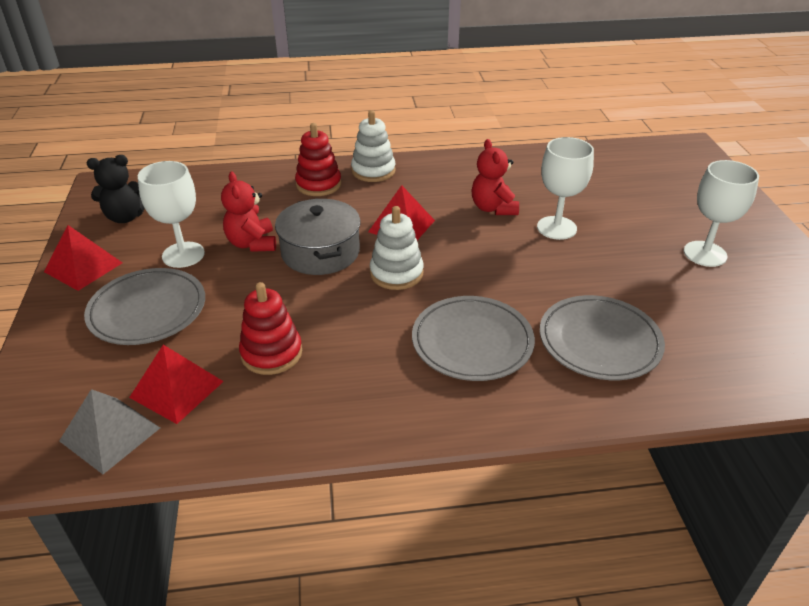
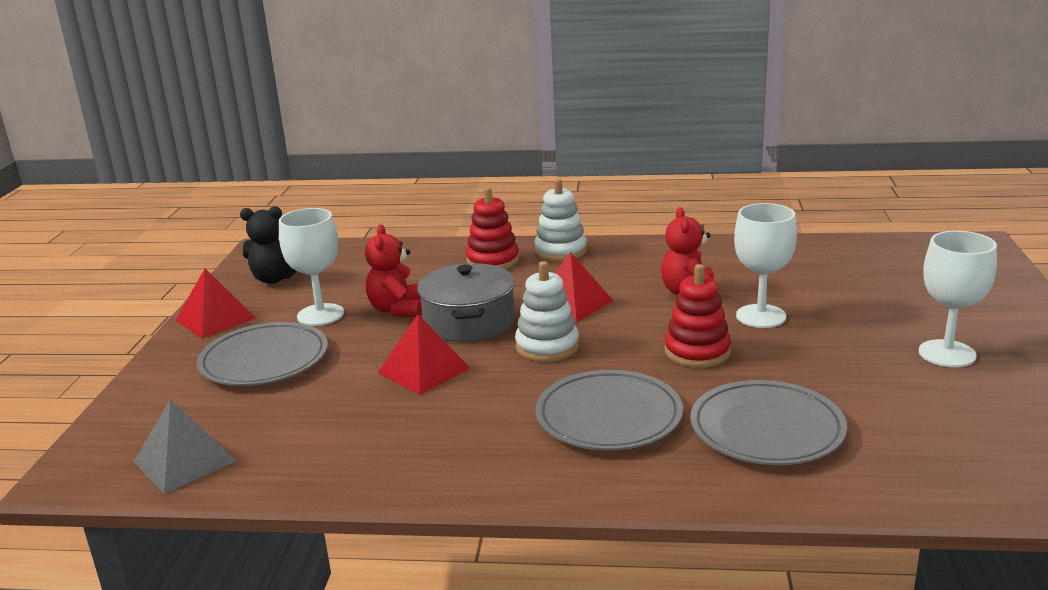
camera: 15 degrees right, 15 degrees down
red pyramid [129,345,224,424] -> red pyramid moved to [378,314,470,395]
red stacking toy [239,282,302,375] -> red stacking toy moved to [664,264,731,368]

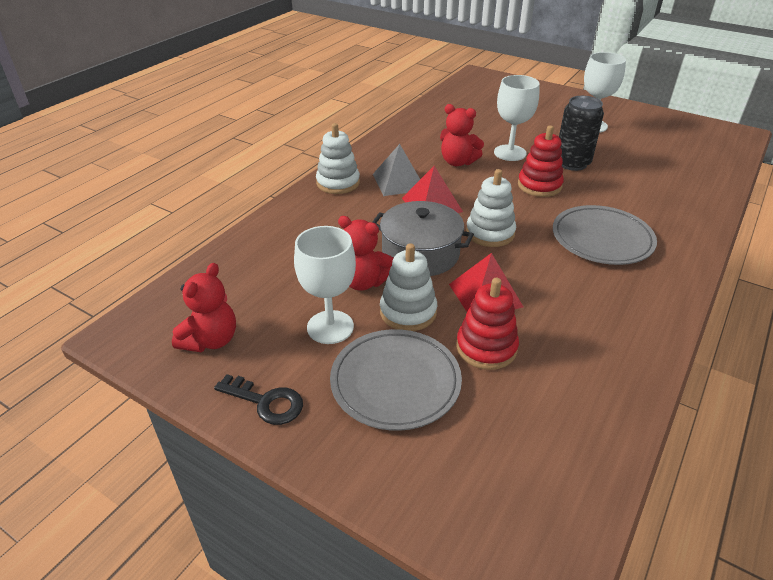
camera: 65 degrees left, 15 degrees up
grey pyramid [134,400,236,494] -> grey pyramid moved to [373,144,420,196]
red pyramid [175,269,256,339] -> black key [214,374,303,425]
black teddy bear [240,206,297,284] -> red teddy bear [172,263,236,352]
red stacking toy [466,187,519,269] -> red stacking toy moved to [456,278,519,370]
grey plate [690,380,847,465] -> none
none -> white stacking toy [380,243,437,331]
none -> black can [559,96,604,171]

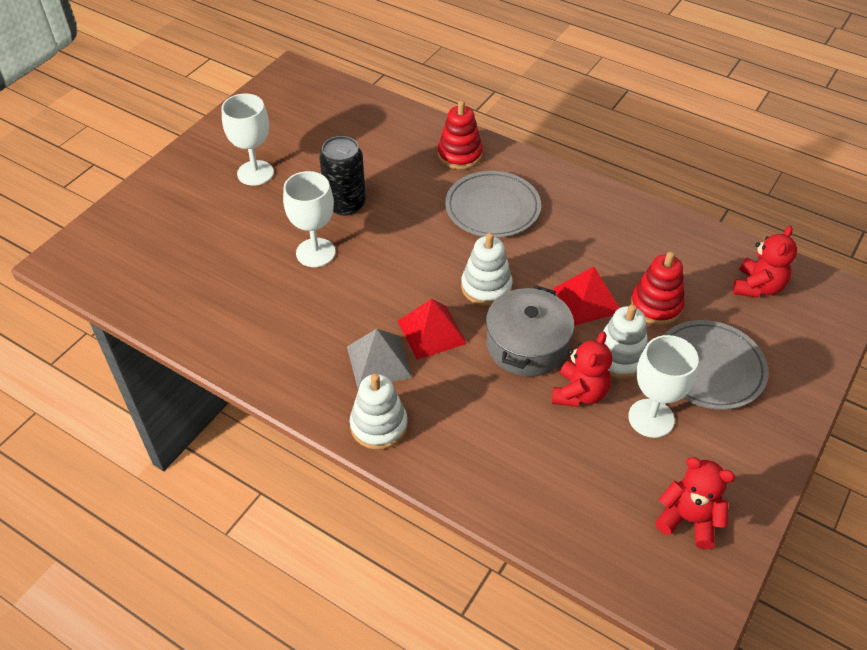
camera: 90 degrees left, 10 degrees up
black key [214,374,303,425] -> none
red teddy bear [440,104,484,166] -> red teddy bear moved to [733,226,797,298]
red stacking toy [518,125,564,197] -> red stacking toy moved to [438,100,483,170]

